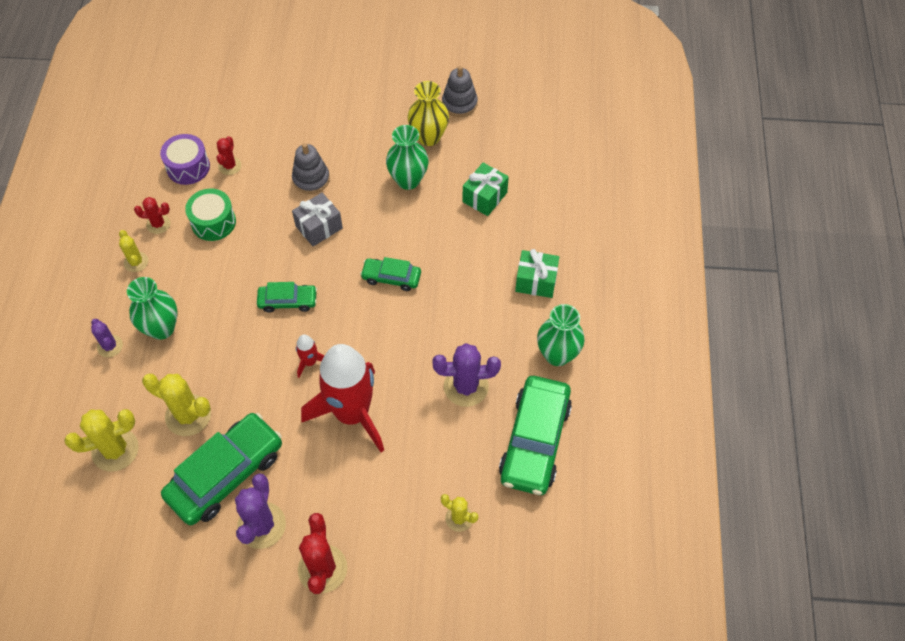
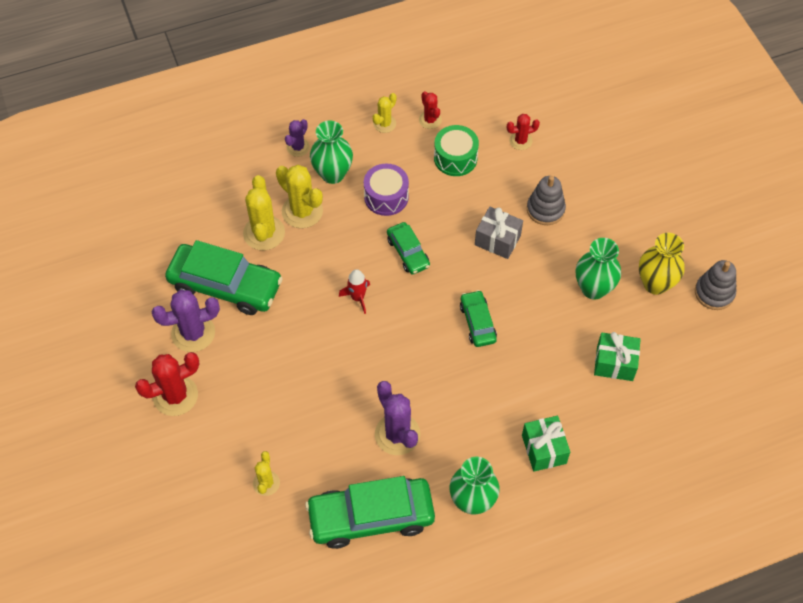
camera: 65 degrees right, 0 degrees up
yellow cactus [64,409,139,472] -> yellow cactus moved to [276,165,323,228]
purple drum [160,134,210,185] -> purple drum moved to [364,163,409,216]
red rocket [301,344,384,452] -> none

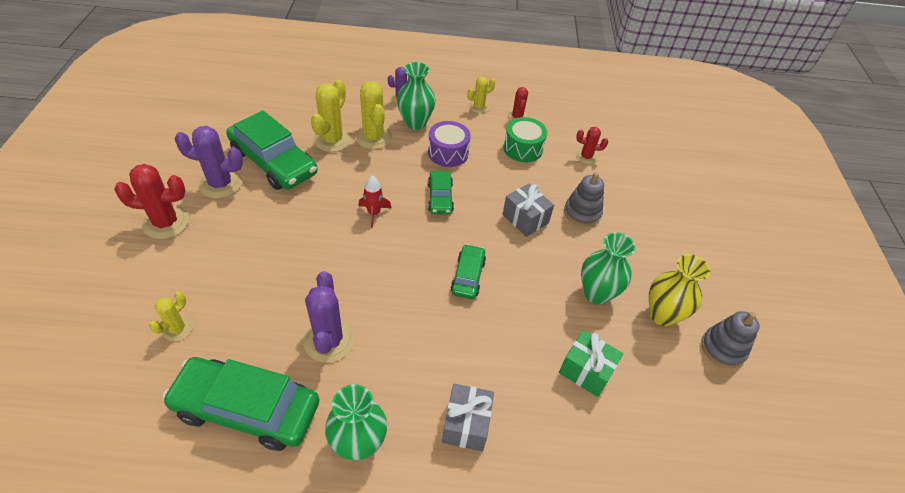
camera: 20 degrees right, 10 degrees down
green gift [522,416,570,472] -> grey gift [442,384,494,451]

